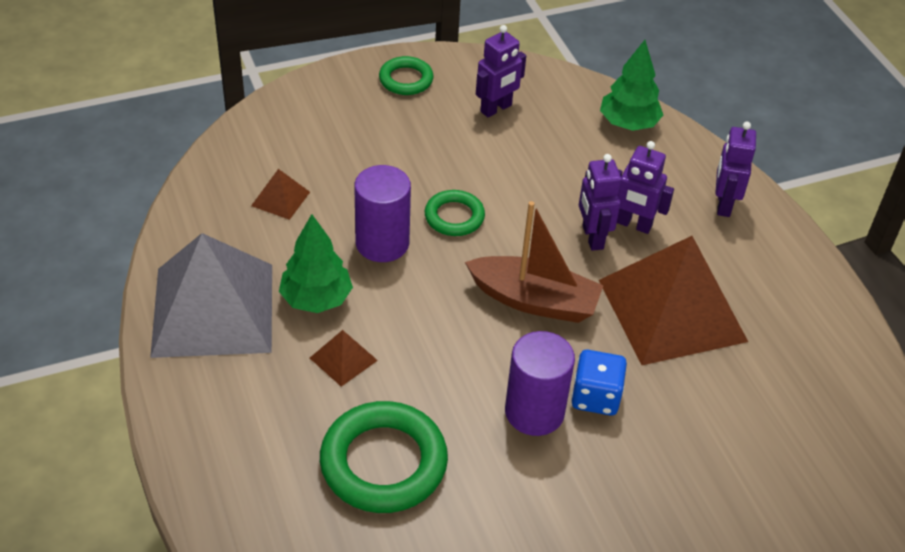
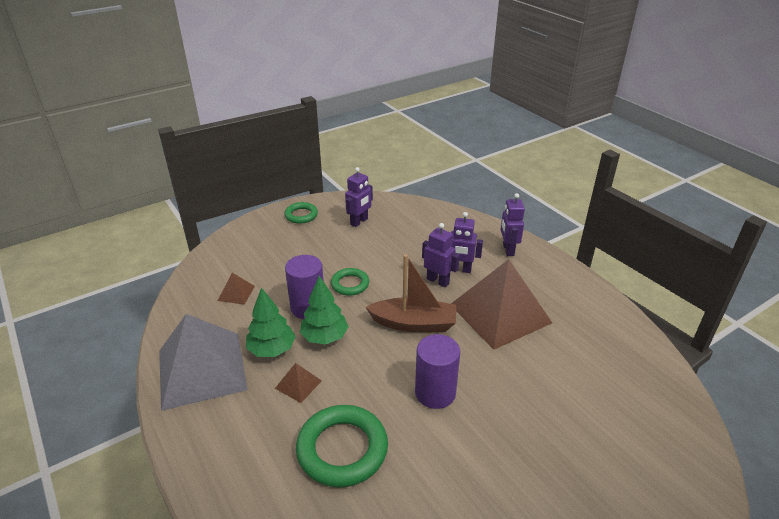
camera: 10 degrees left, 10 degrees down
blue dice [571,350,627,416] -> none
purple robot [579,154,621,251] -> purple robot turned 150 degrees clockwise [422,223,460,287]
green tree [600,40,663,131] -> green tree moved to [300,276,348,344]

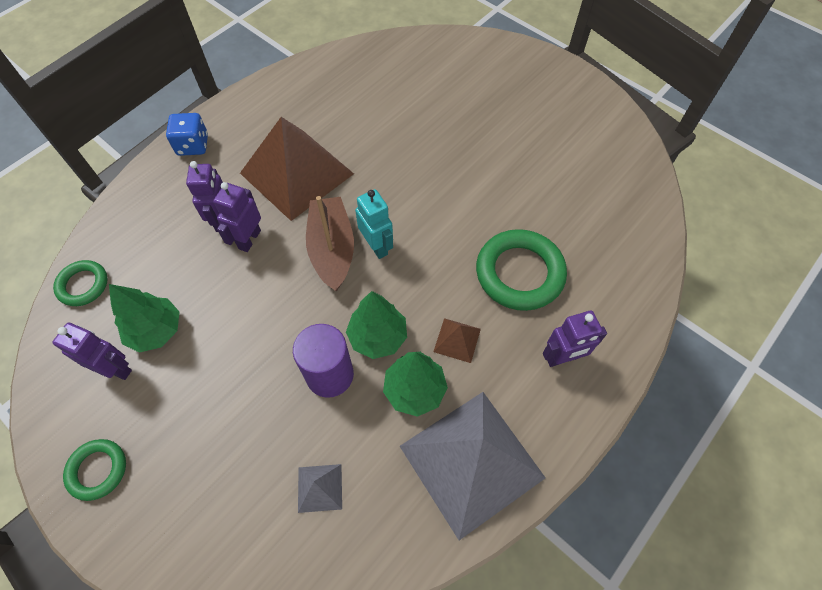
camera: 105 degrees left, 25 degrees up
brown pyramid [218,273,255,305] -> grey pyramid [298,464,342,513]
green ring [331,268,369,296] -> green ring moved to [53,260,108,306]
purple cylinder [415,334,460,409] -> none
purple robot [500,193,525,256] -> purple robot moved to [543,310,607,367]
none -> green tree [109,284,179,353]
none -> blue dice [166,113,208,156]
none -> turquoise robot [355,189,393,259]

